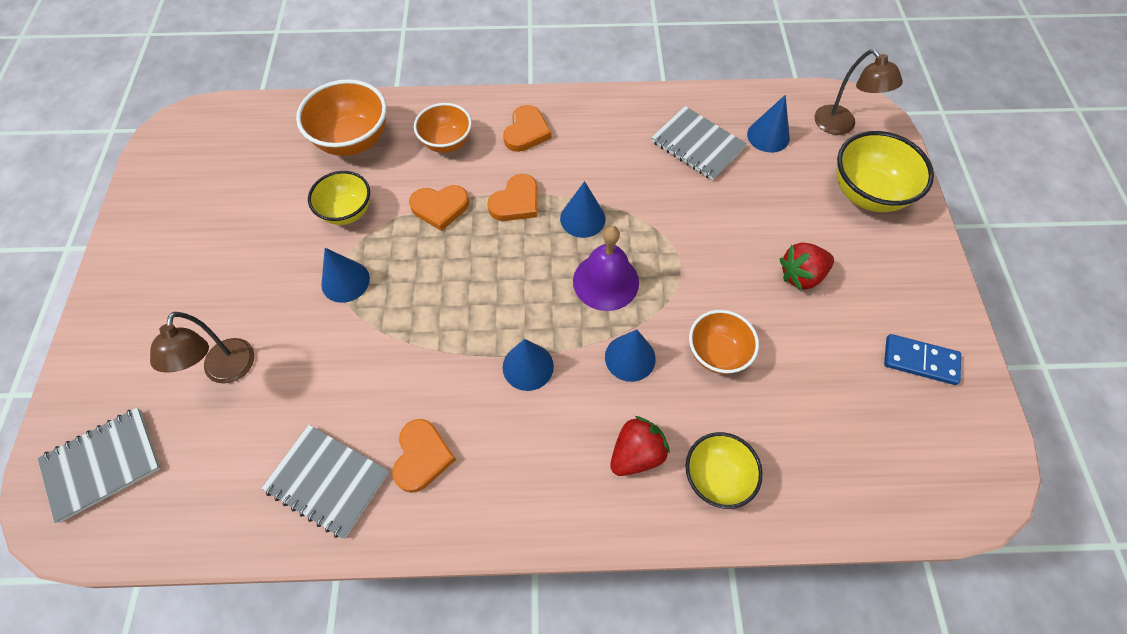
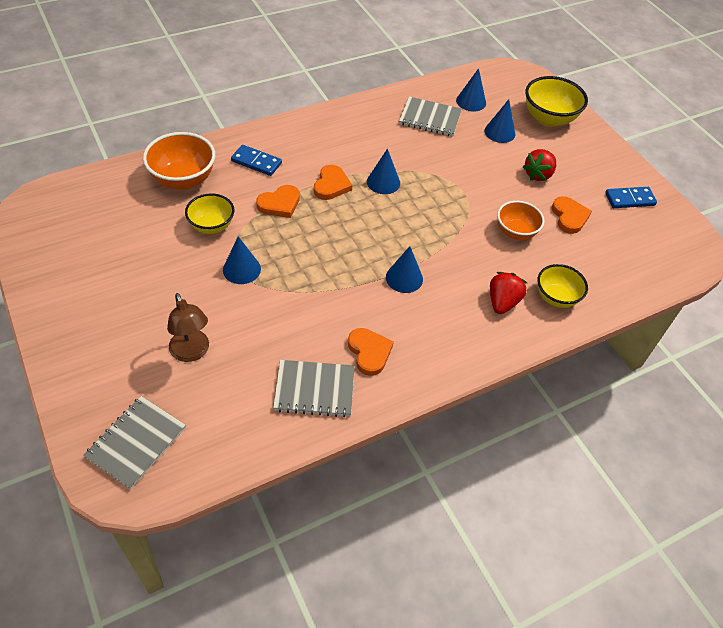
camera: 30 degrees left, 10 degrees down
orange bowl [414,103,472,153] -> blue domino [231,145,282,176]
orange heart [503,105,551,152] -> orange heart moved to [552,196,592,234]
purple bell [573,226,639,311] -> none
blue cone [605,329,656,382] -> blue cone moved to [484,99,515,143]
brown lamp [815,49,903,135] -> none

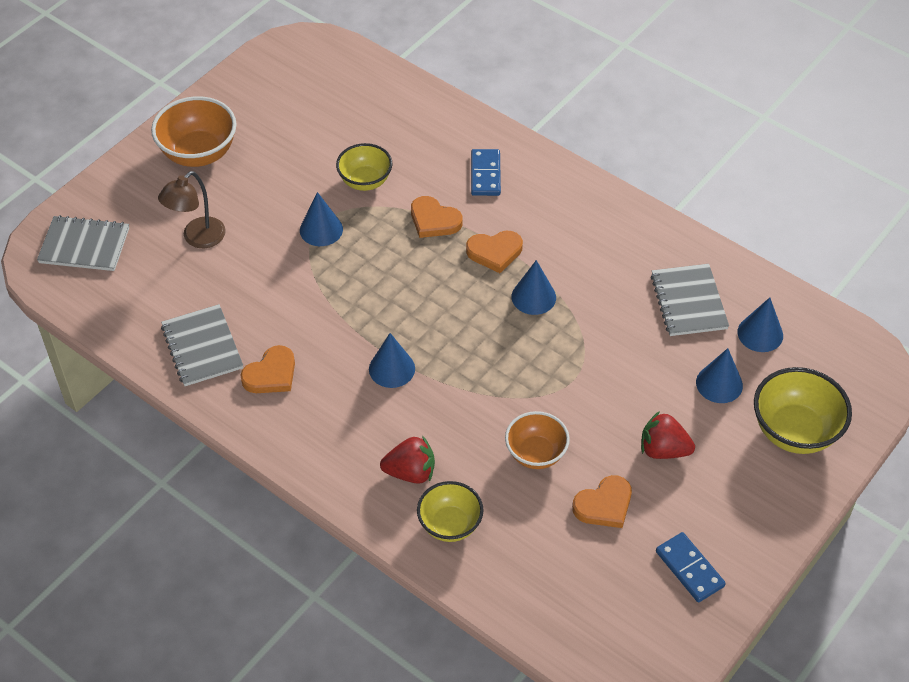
camera: 70 degrees right, 0 degrees up
orange bowl [143,132,215,190] -> orange bowl moved to [151,96,236,167]

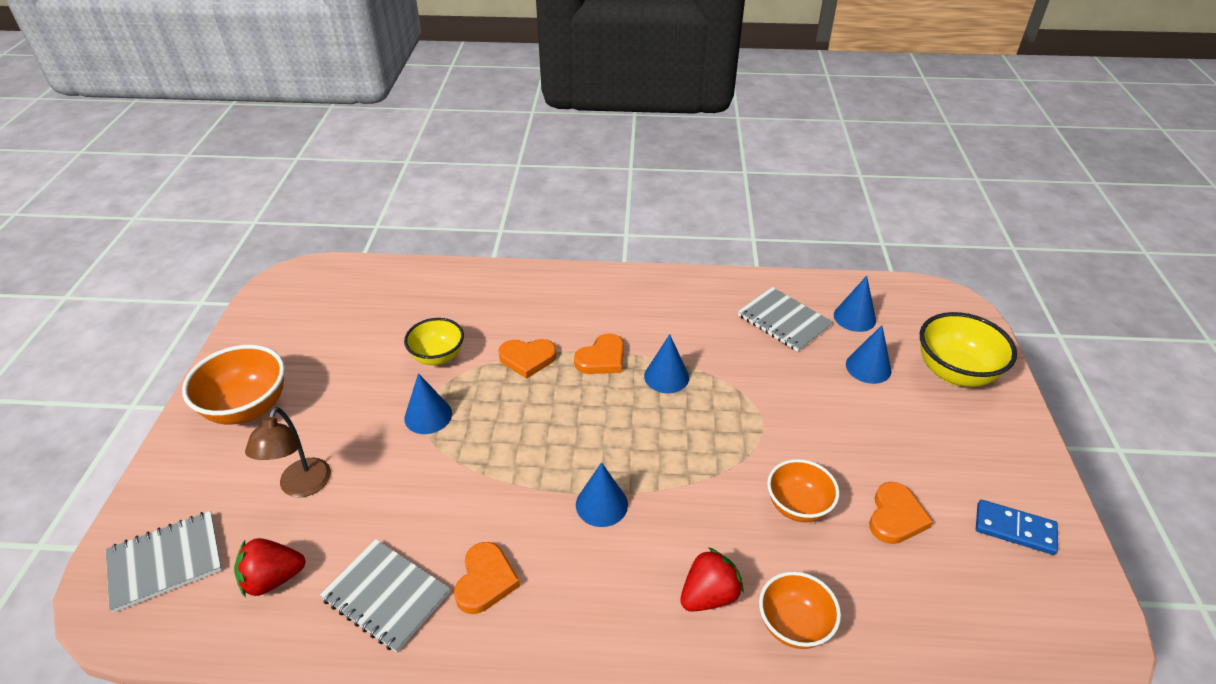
camera: 35 degrees left, 10 degrees down
yellow bowl [417,481,484,542] -> orange bowl [759,571,841,649]
blue domino [471,149,501,196] -> none
red strawberry [641,411,695,459] -> red strawberry moved to [234,538,306,597]

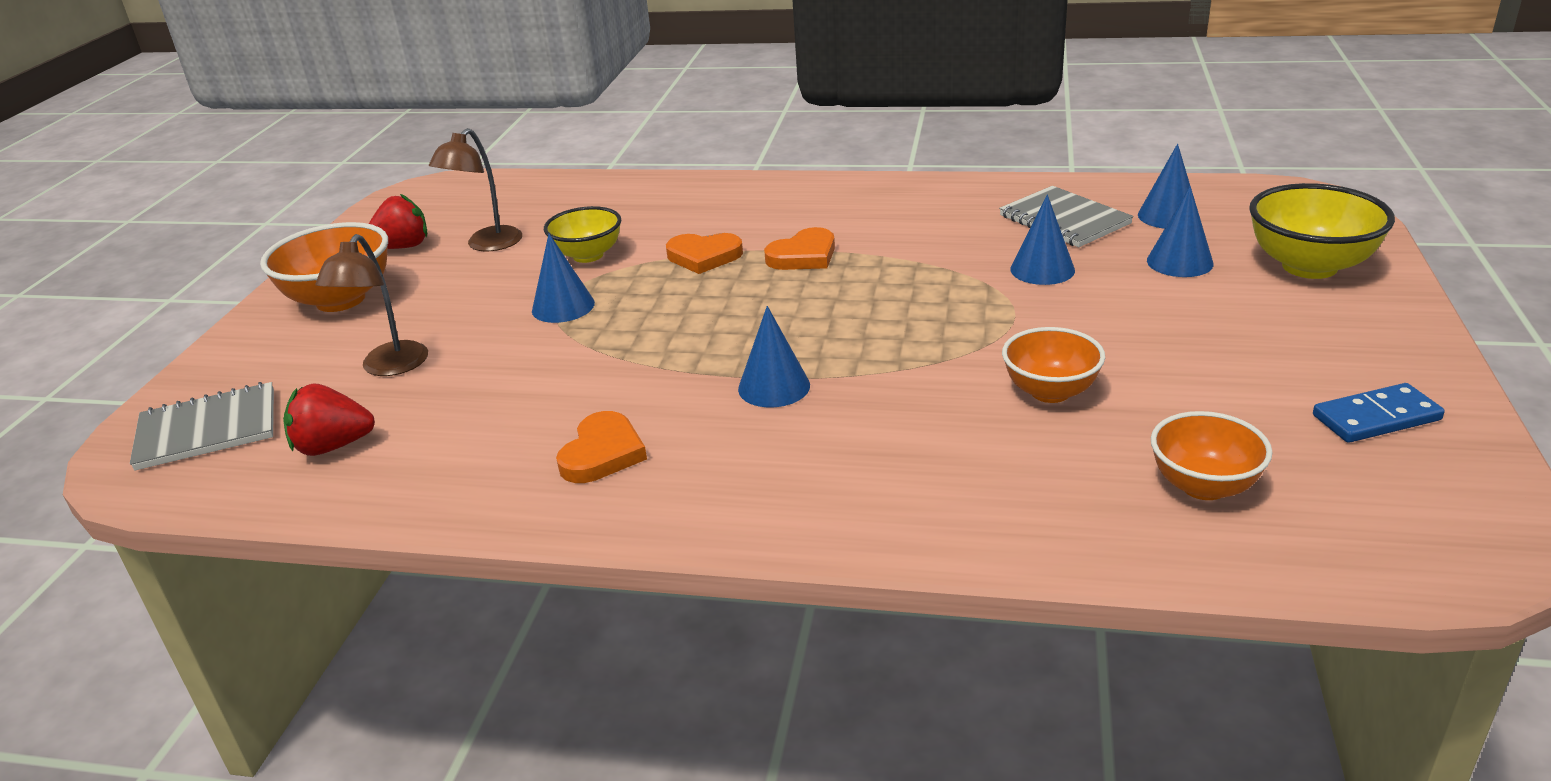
camera: 10 degrees right, 10 degrees down
grey notebook [320,539,450,653] -> none
blue cone [644,334,689,393] -> blue cone moved to [1010,194,1075,285]
red strawberry [680,547,744,612] -> red strawberry moved to [369,194,427,249]
orange bowl [759,571,841,649] -> orange bowl moved to [1151,411,1273,500]
orange heart [869,482,933,544] -> none
blue domino [976,500,1058,555] -> blue domino turned 45 degrees counterclockwise [1313,383,1445,443]
none -> brown lamp [429,128,522,251]

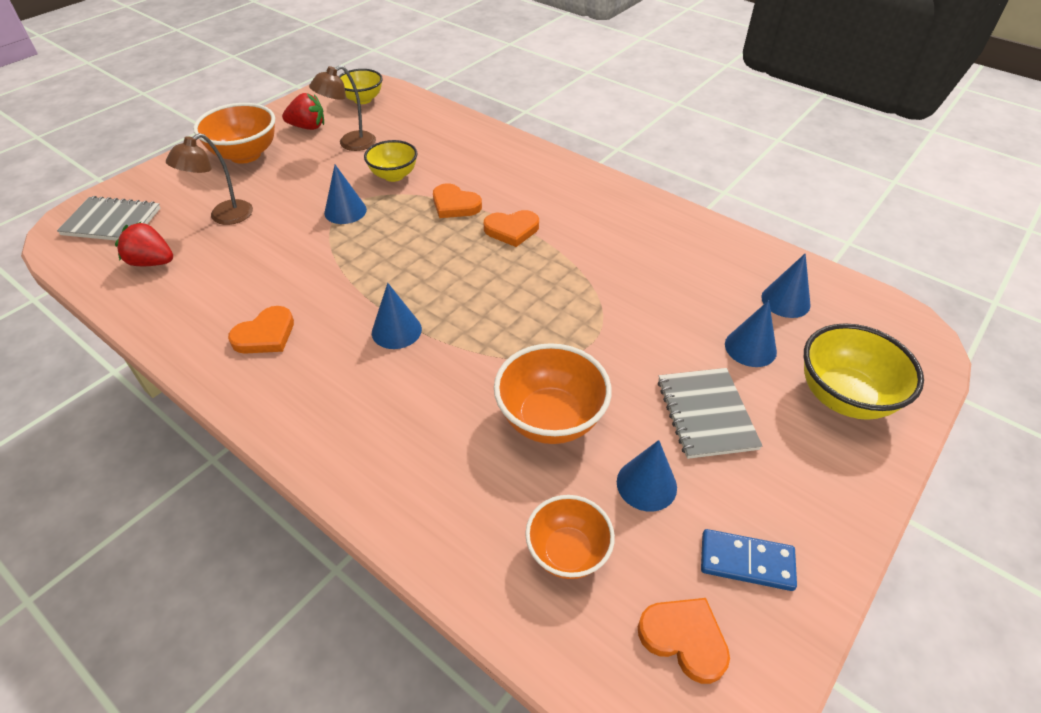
camera: 25 degrees right, 15 degrees up
grey notebook [999,186,1133,247] -> grey notebook moved to [658,368,762,459]
orange bowl [1002,327,1105,403] -> orange bowl [494,343,612,444], size x1.52
blue cone [1010,194,1075,285] -> blue cone moved to [617,440,677,512]
none -> yellow bowl [338,69,383,104]
none -> orange heart [638,598,730,684]

